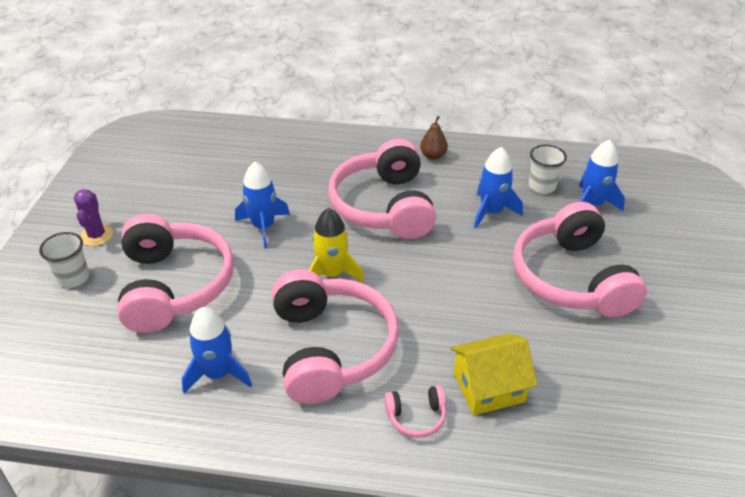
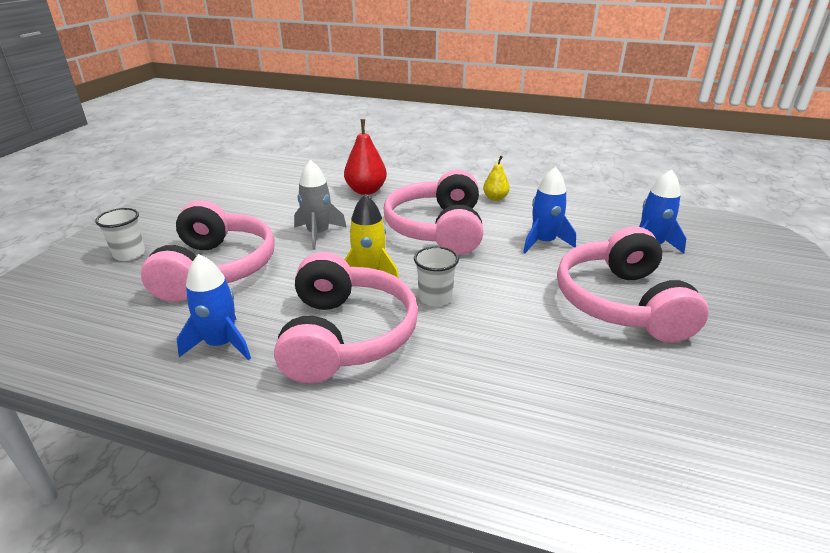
camera: 10 degrees right, 10 degrees down
purple cactus [74,189,113,246] -> none
blue rocket [235,162,290,248] -> grey rocket [294,160,347,250]
pink headphones [384,385,446,438] -> none
brown pear [420,116,448,160] -> yellow pear [483,156,510,201]
yellow house [450,333,537,415] -> none
white cup [529,144,567,194] -> white cup moved to [414,246,459,307]
none -> red pear [344,119,387,195]

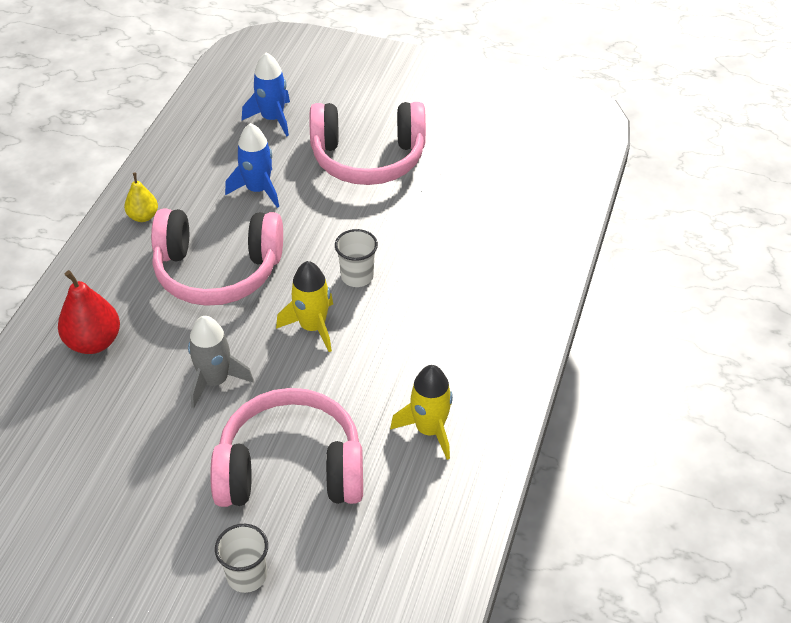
camera: 90 degrees left, 15 degrees up
blue rocket [177,254,251,360] -> yellow rocket [390,365,453,460]
pink headphones [274,252,418,384] -> none

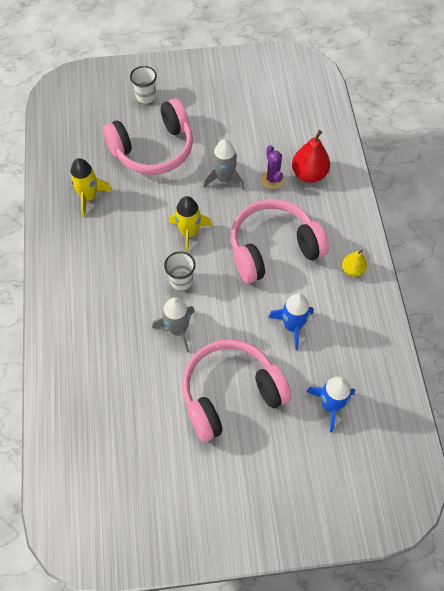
camera: 155 degrees right, 15 degrees up
none -> grey rocket [152,297,195,352]
none -> purple cactus [261,145,285,189]

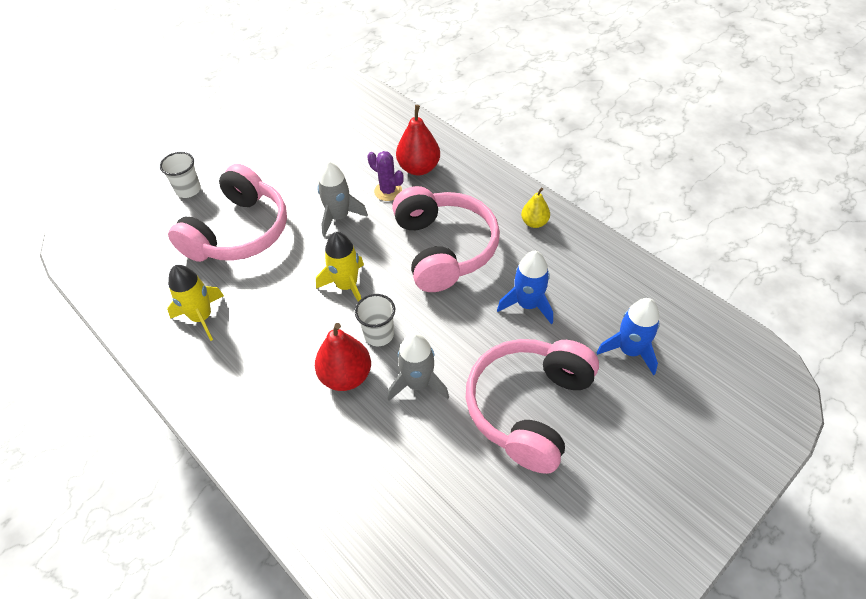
camera: 35 degrees left, 10 degrees down
pink headphones [231,199,329,283] -> pink headphones turned 135 degrees clockwise [392,186,500,292]
none -> red pear [315,323,371,391]

